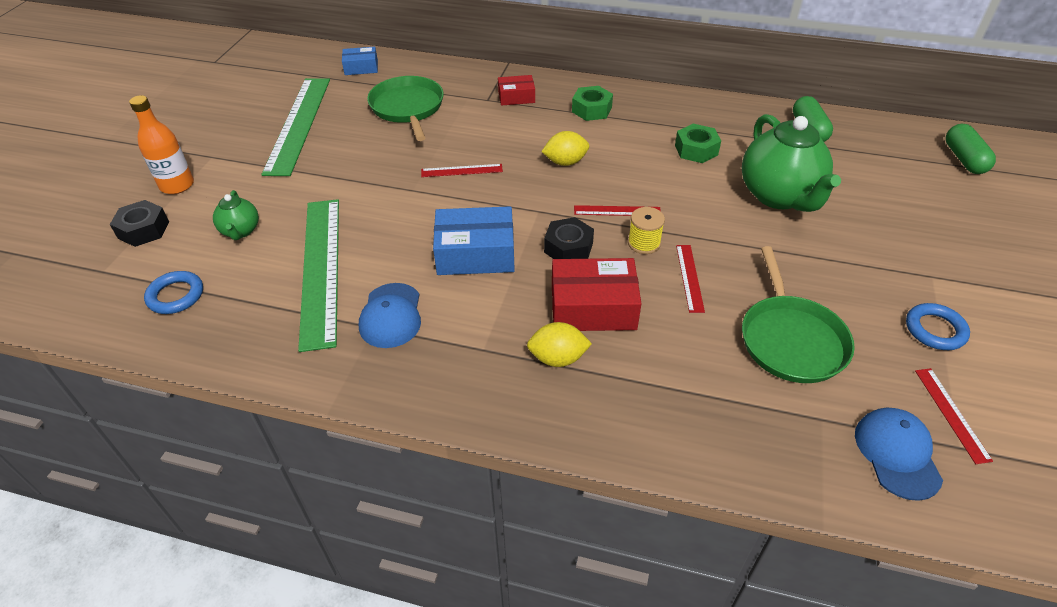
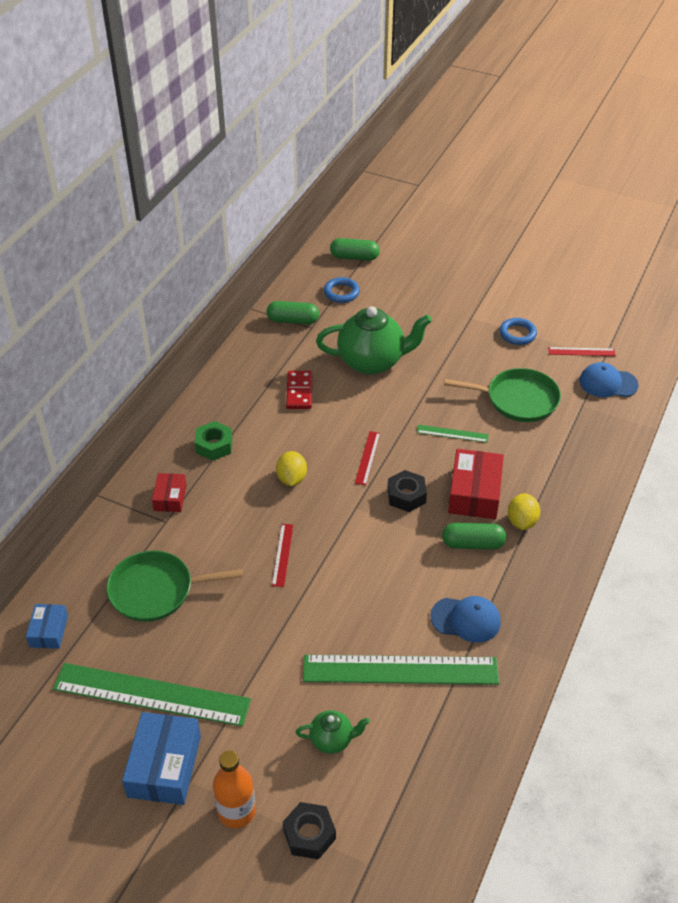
camera: 80 degrees left, 0 degrees up
blue ring [144,271,203,314] -> blue ring moved to [324,277,360,303]
blue box [433,206,515,275] -> blue box moved to [122,712,201,805]
yellow spool [628,207,665,254] -> none
green nut [675,124,721,163] -> red domino [286,371,313,409]
red ruler [676,245,705,313] -> green ruler [417,425,489,443]
none -> green capsule [442,523,506,550]

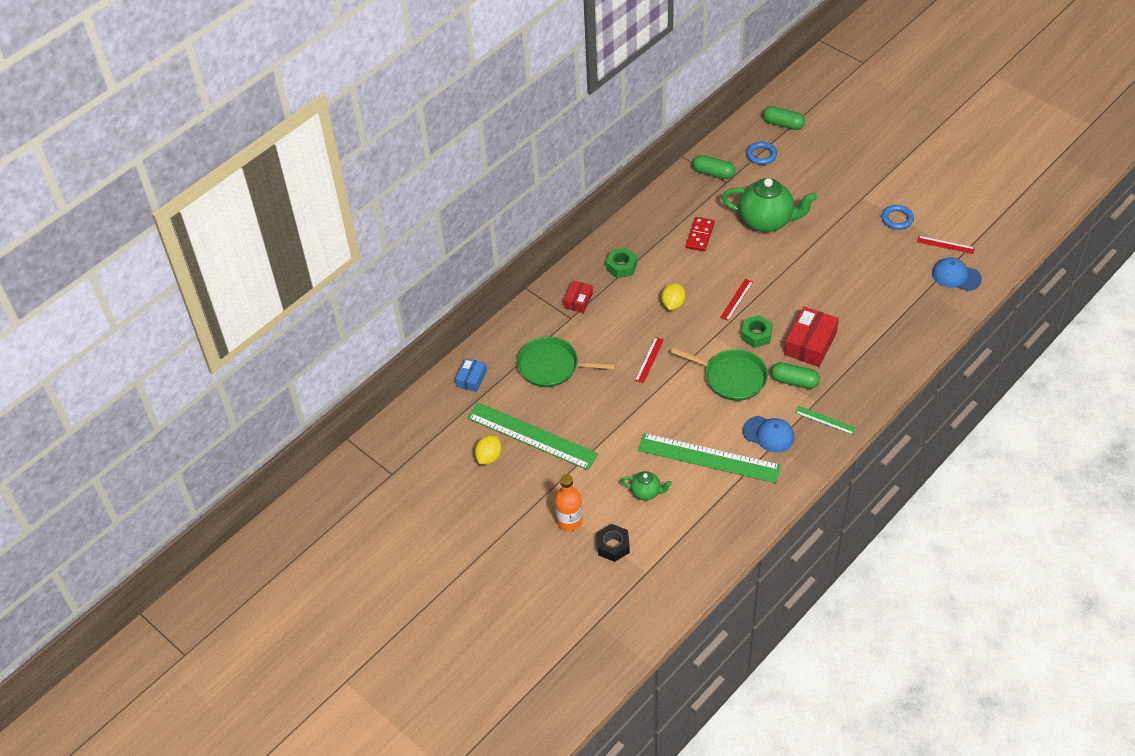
camera: 20 degrees right, 5 degrees up
blue box [122,712,201,805] -> none
black nut [387,470,427,512] -> green nut [741,315,773,348]
green ruler [417,425,489,443] -> green ruler moved to [795,406,856,435]
green pan [444,368,561,422] -> green pan moved to [671,348,768,401]
yellow lemon [508,493,540,530] -> yellow lemon moved to [475,435,502,465]

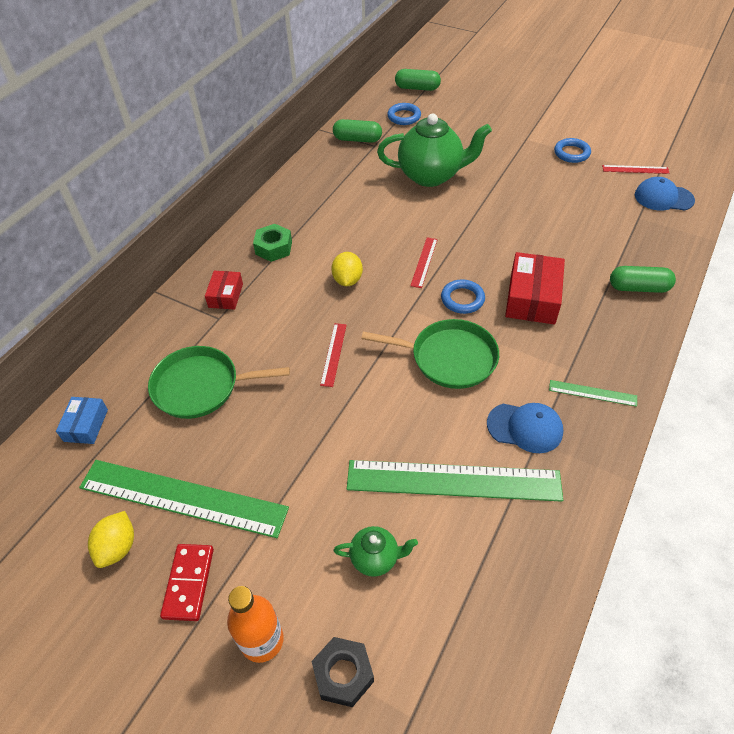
camera: 15 degrees left, 0 degrees up
red domino [686,217,715,251] -> red domino moved to [160,544,214,621]
green nut [741,315,773,348] -> blue ring [441,280,485,314]
green capsule [771,362,820,389] -> green capsule moved to [610,266,676,293]

